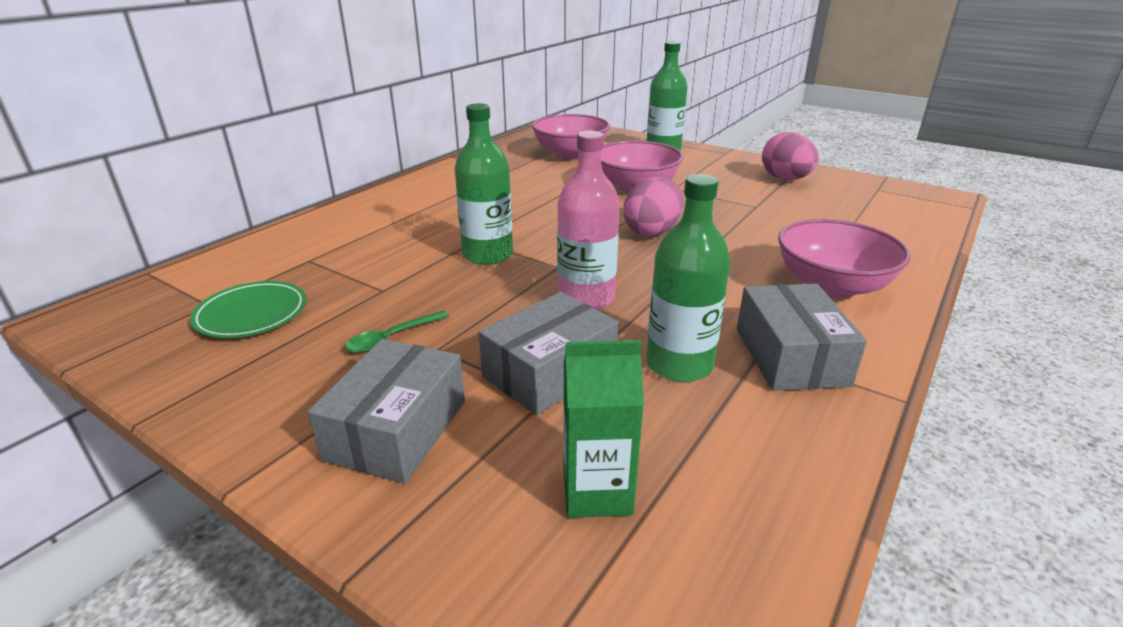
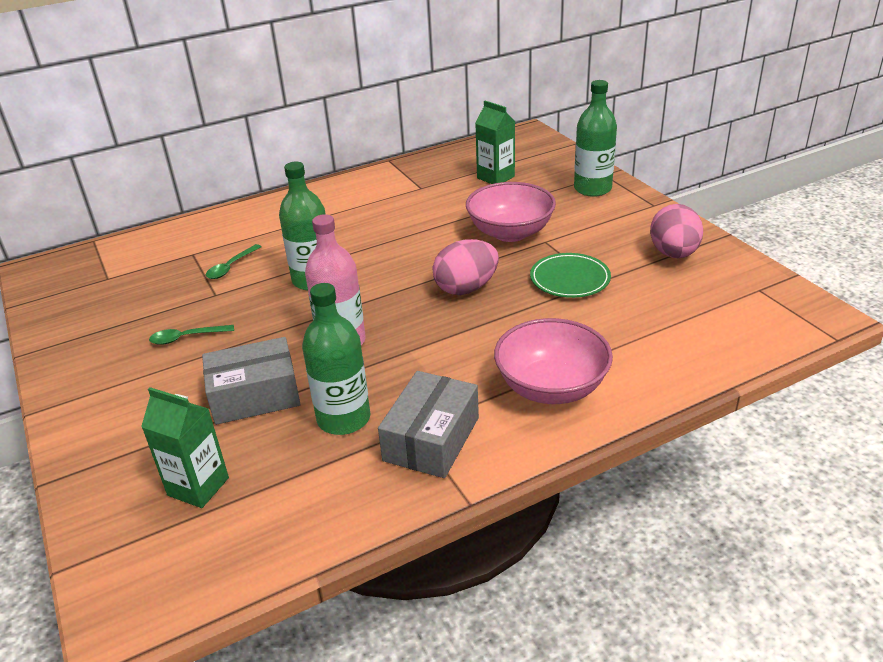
camera: 30 degrees right, 5 degrees up
green plate [190,281,306,338] -> green plate moved to [530,253,611,298]
grey box [308,339,465,484] -> none
pink bowl [532,114,610,159] -> green carton [475,101,515,184]
none -> green spoon [206,244,262,279]

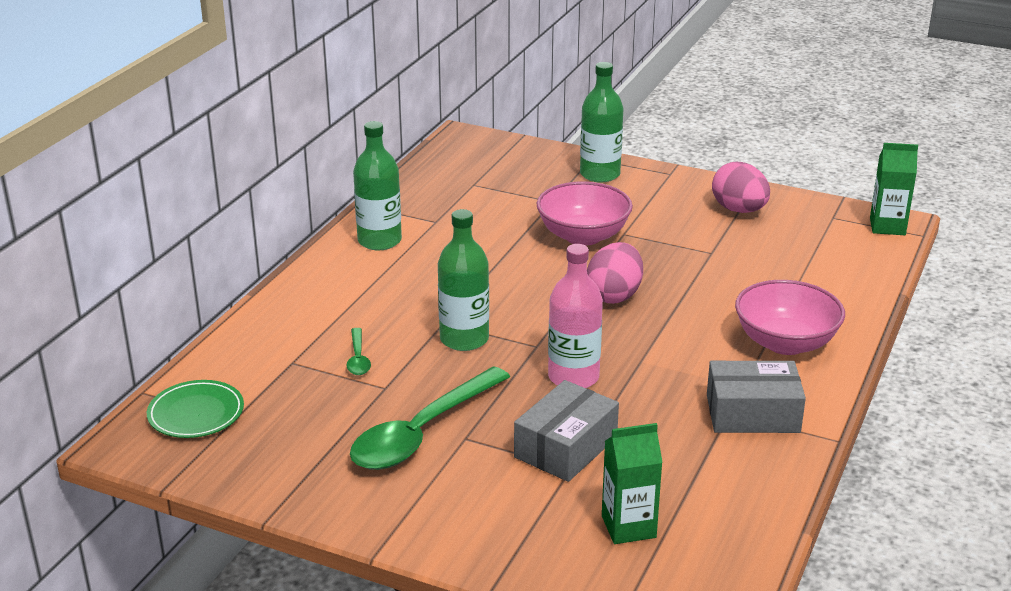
camera: 40 degrees left, 5 degrees down
green spoon [149,325,234,345] -> green spoon [350,366,510,470], size x2.28
green bottle [302,283,371,435] -> green bottle moved to [353,121,402,250]
grey box [378,371,479,478] -> grey box turned 75 degrees counterclockwise [707,361,806,433]
green carton [475,101,515,184] -> green carton moved to [870,143,918,235]
green plate [530,253,611,298] -> green plate moved to [147,380,244,438]

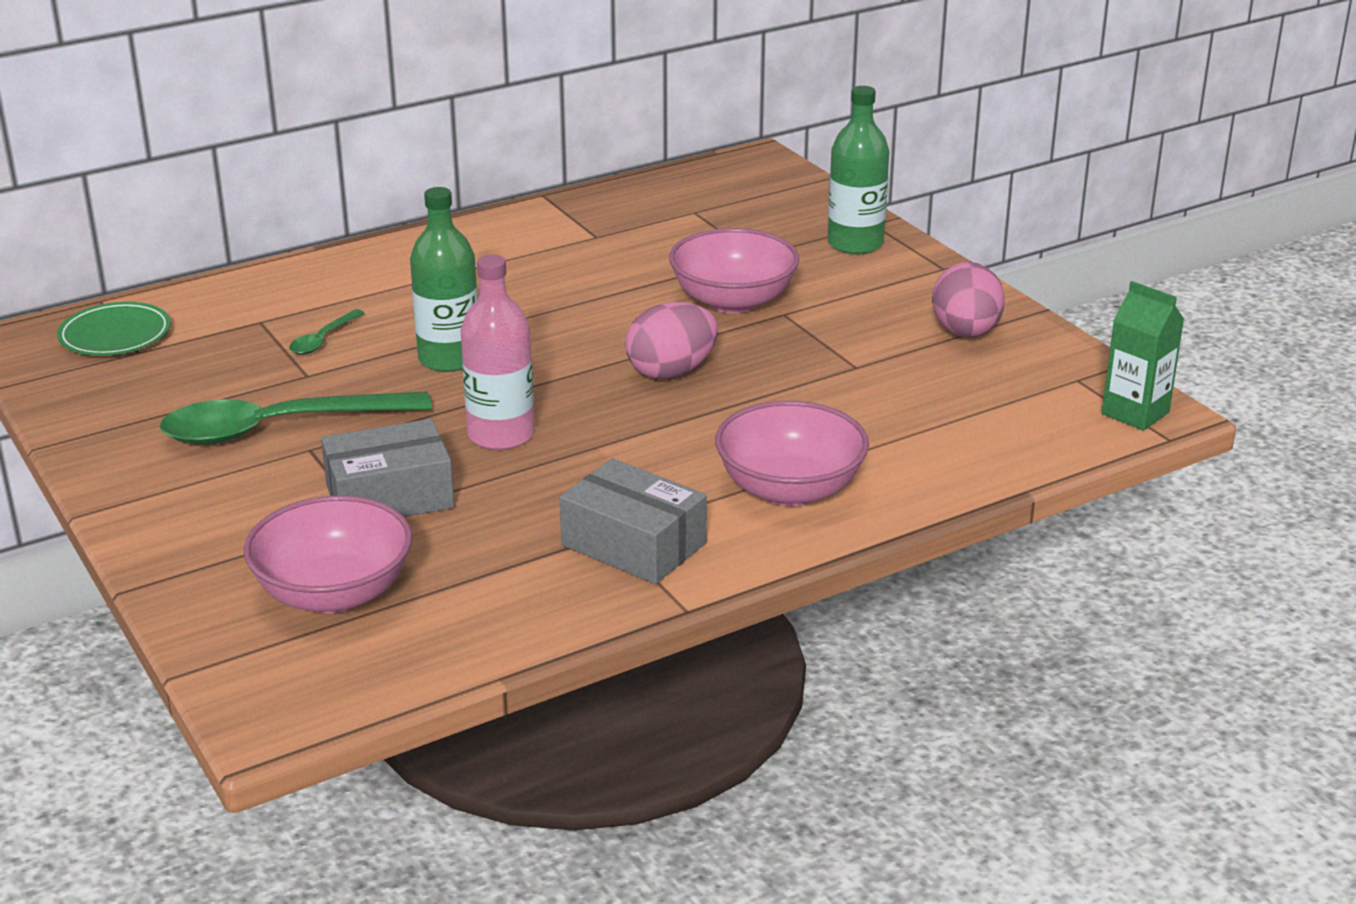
camera: 35 degrees right, 0 degrees up
green bottle [353,121,402,250] -> none
green carton [602,423,663,544] -> pink bowl [244,495,412,613]

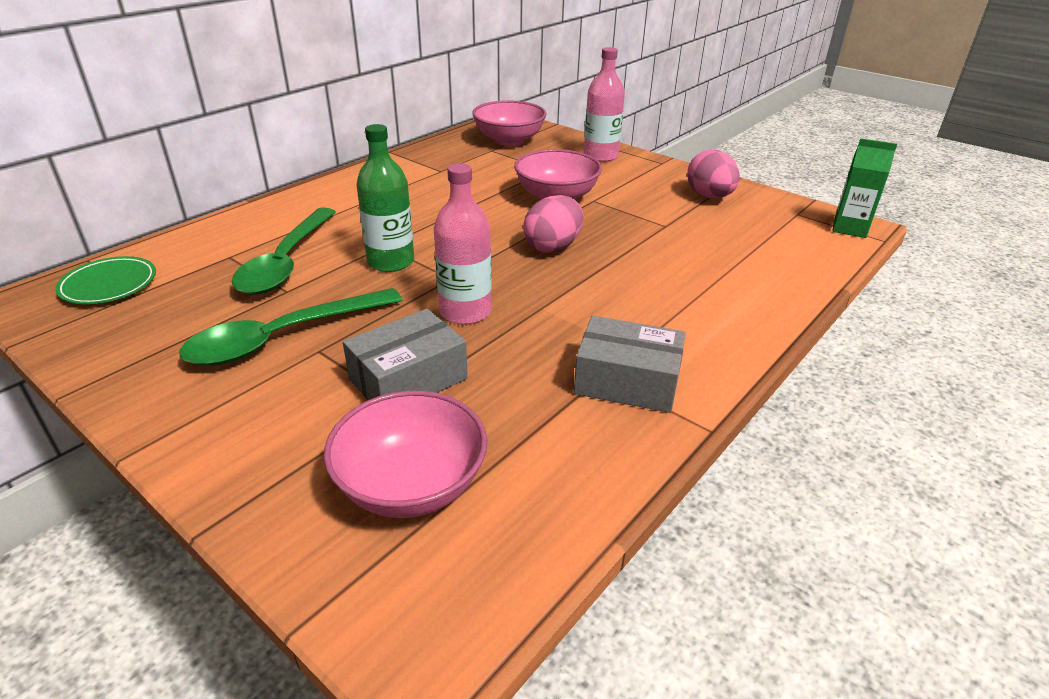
camera: 20 degrees left, 5 degrees up
green spoon [289,309,364,355] -> green spoon [232,208,336,295], size x2.28
pink bowl [715,401,869,506] -> pink bowl moved to [472,100,547,146]
green bottle [827,86,889,254] -> pink bottle [584,47,625,162]

